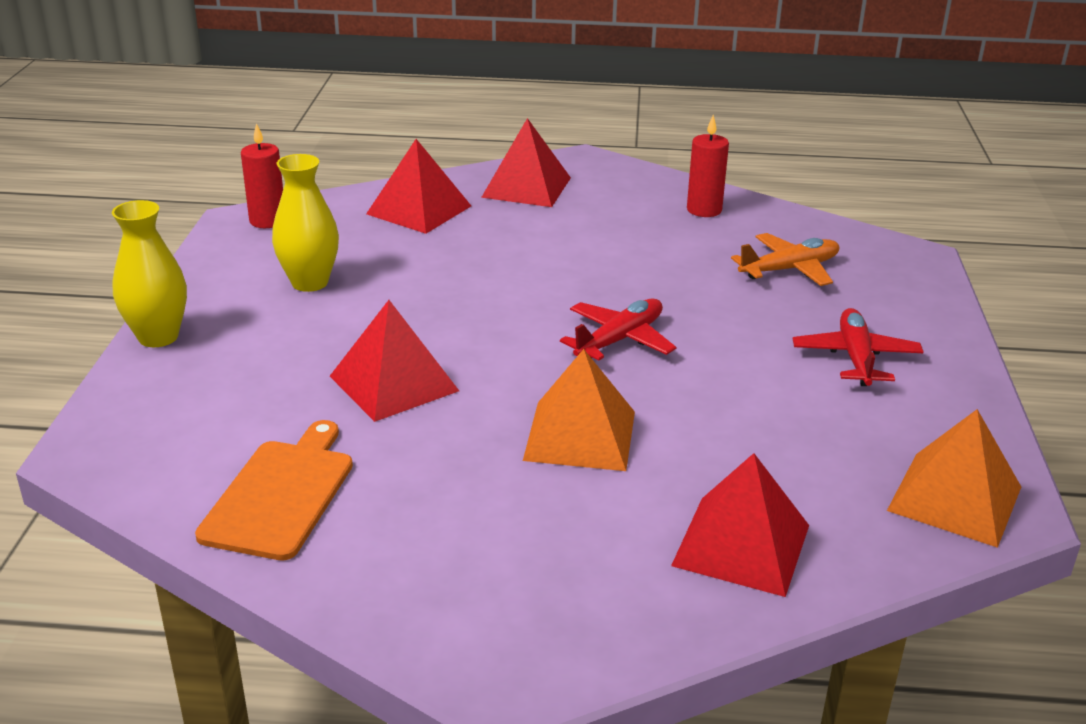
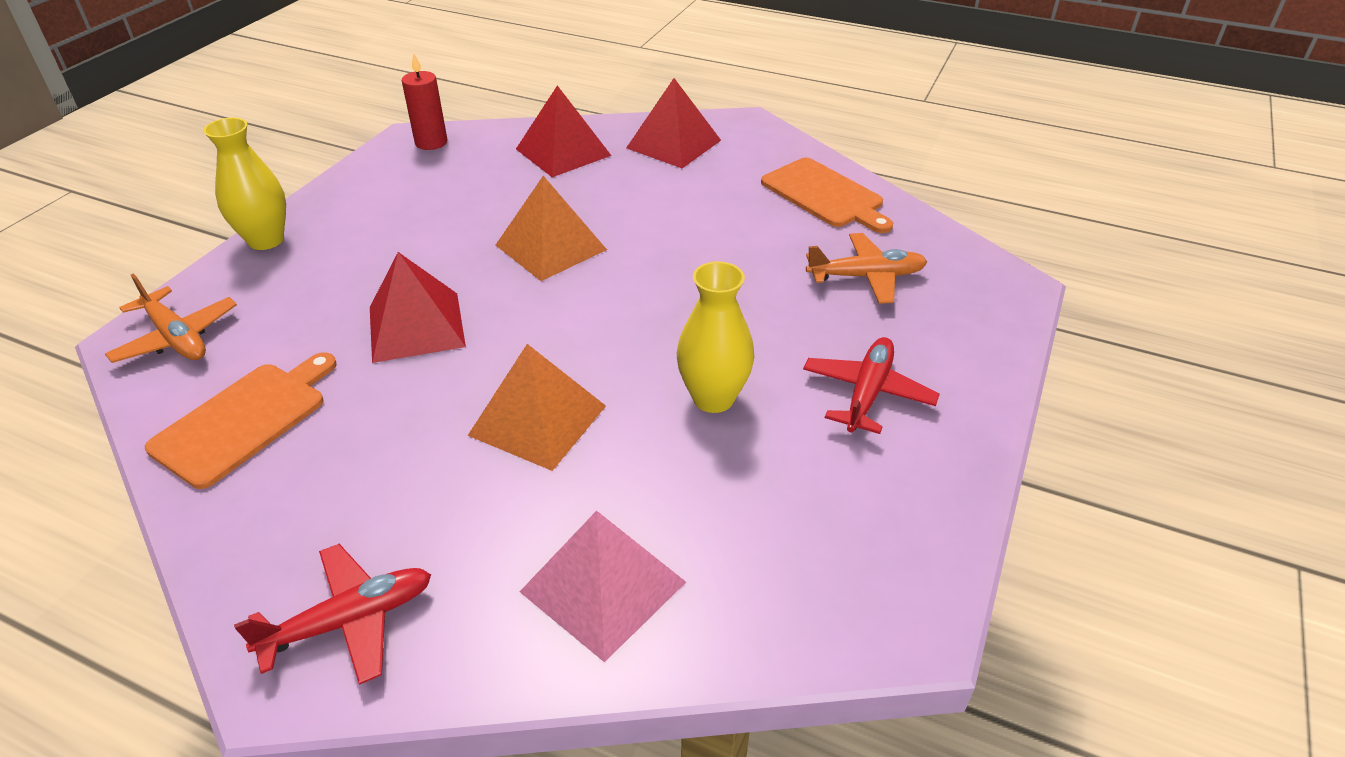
camera: 20 degrees right, 10 degrees up
yellow vase [272,154,339,292] -> yellow vase moved to [677,261,755,413]
red plane [560,298,676,361] -> red plane moved to [234,544,431,685]
red pyramid [671,453,809,597] -> pink pyramid [520,511,686,662]
red candle [687,115,729,217] -> orange cutting board [761,158,893,233]
orange pyramid [887,409,1021,548] -> orange pyramid moved to [496,176,607,281]
none -> orange plane [105,274,237,363]

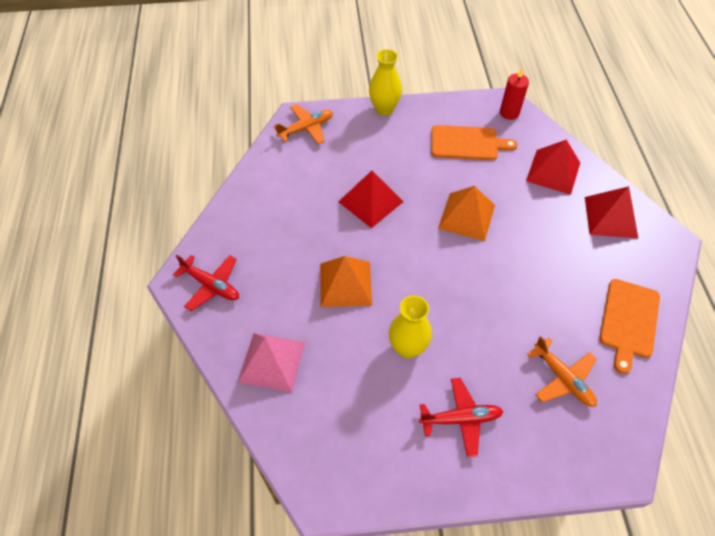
camera: 60 degrees right, 15 degrees up
orange plane [105,274,237,363] -> orange plane turned 135 degrees counterclockwise [273,104,333,144]
orange cutting board [145,352,337,489] -> orange cutting board moved to [431,125,518,160]

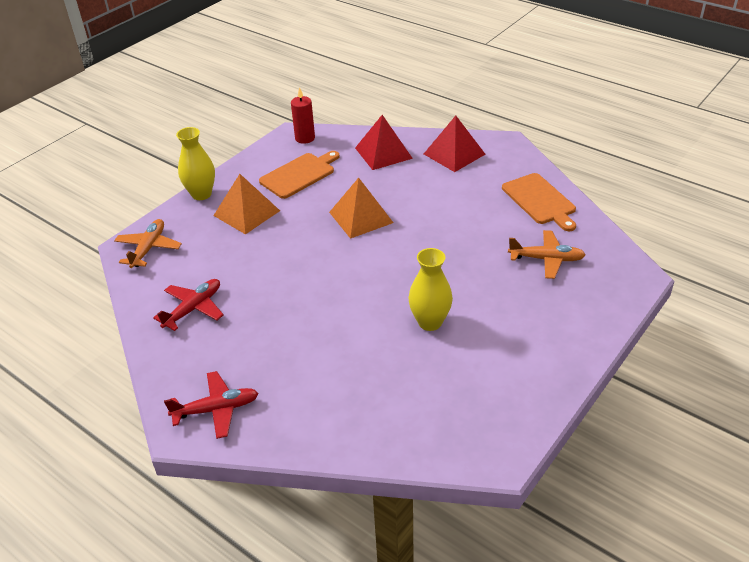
camera: 45 degrees left, 15 degrees down
pink pyramid [238,333,305,392] -> none
orange pyramid [320,256,372,307] -> orange pyramid moved to [213,174,280,234]
red pyramid [338,171,404,228] -> none
red plane [419,378,503,457] -> red plane moved to [153,279,224,331]

